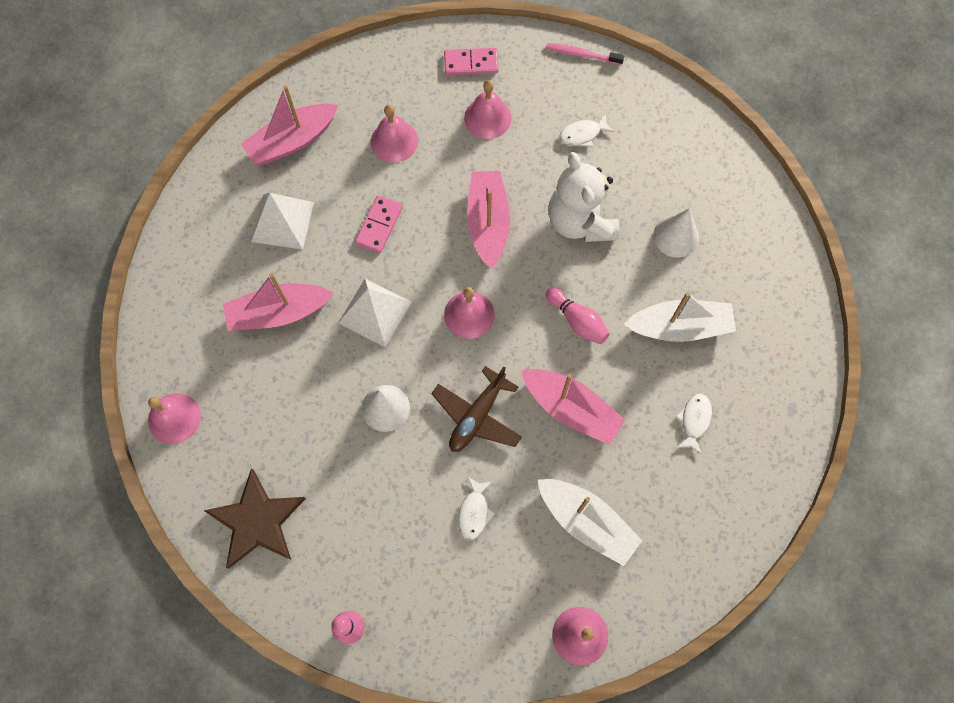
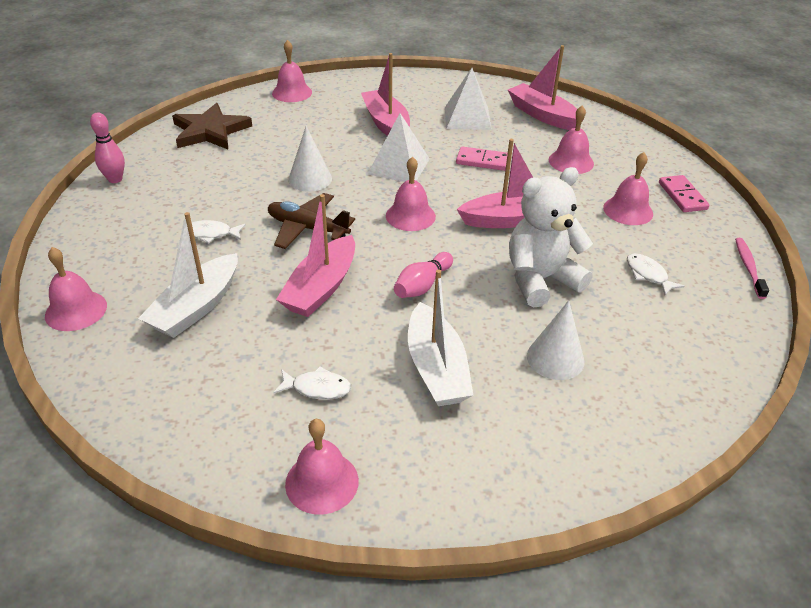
camera: 80 degrees right, 30 degrees down
none -> pink bell [285,419,359,515]

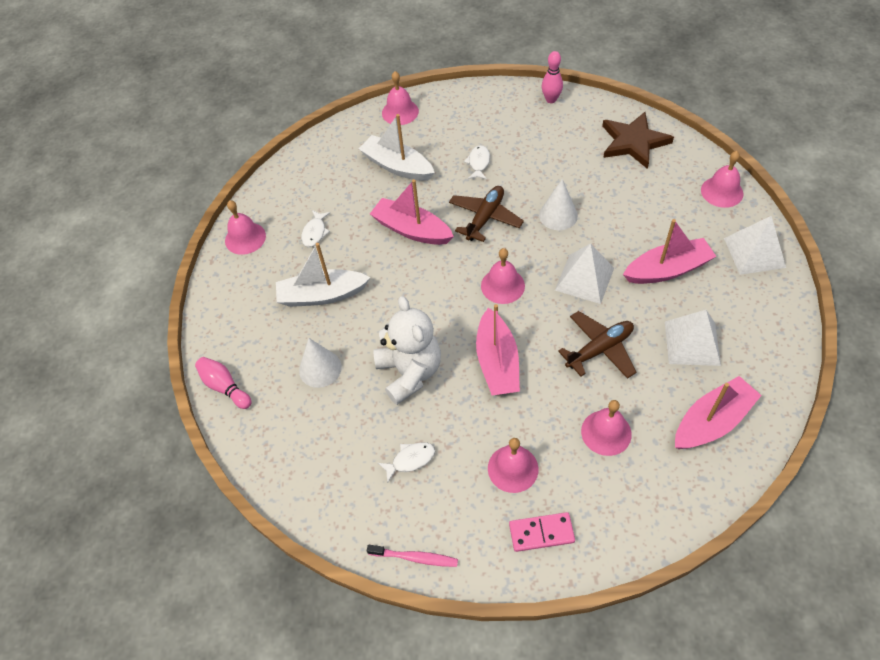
camera: 100 degrees right, 15 degrees up
pink bowling pin [394,252,453,298] -> pink bowling pin moved to [195,357,252,409]
pink domino [456,146,508,171] -> brown plane [558,311,636,379]
none -> white pyramid [724,216,786,275]

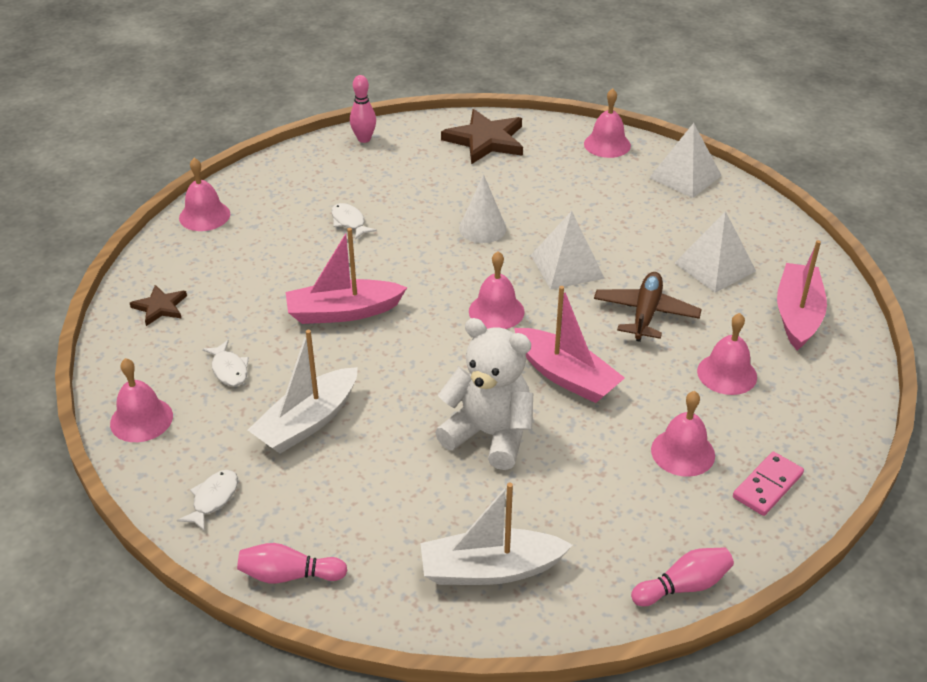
camera: 45 degrees left, 15 degrees down
white cone [299,338,342,388] -> none
white boat [359,114,435,181] -> white boat moved to [420,483,573,585]
pink toothbrush [367,545,458,567] -> pink bowling pin [631,547,734,606]
white fish [378,442,435,483] -> white fish moved to [177,470,238,532]
brown plane [449,186,524,242] -> none
pink boat [623,219,717,284] -> none
none -> brown star [130,285,187,326]

